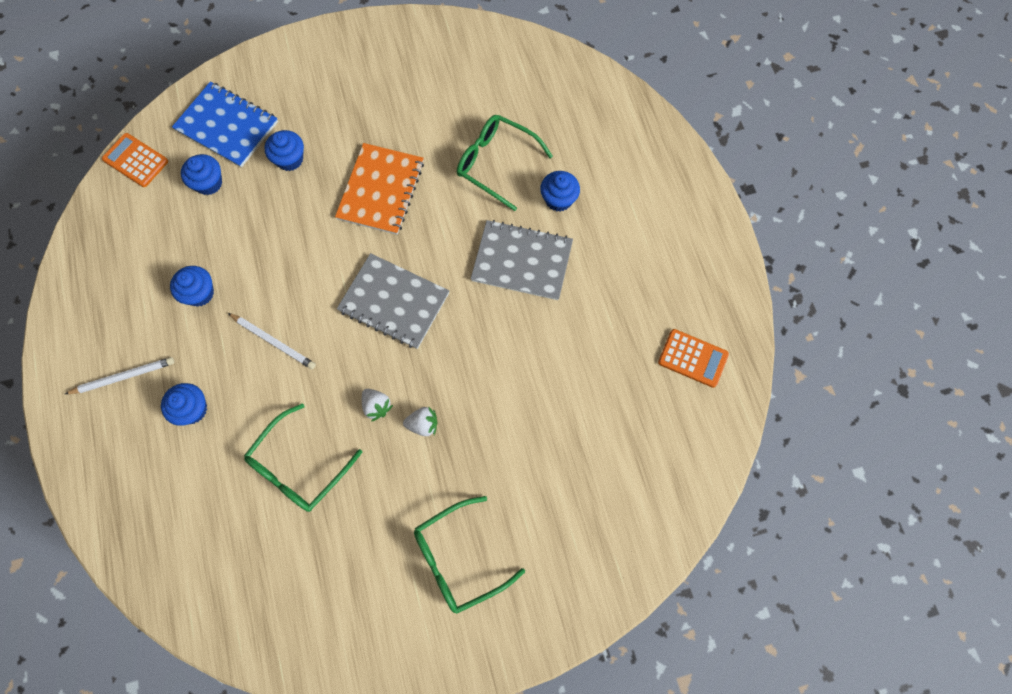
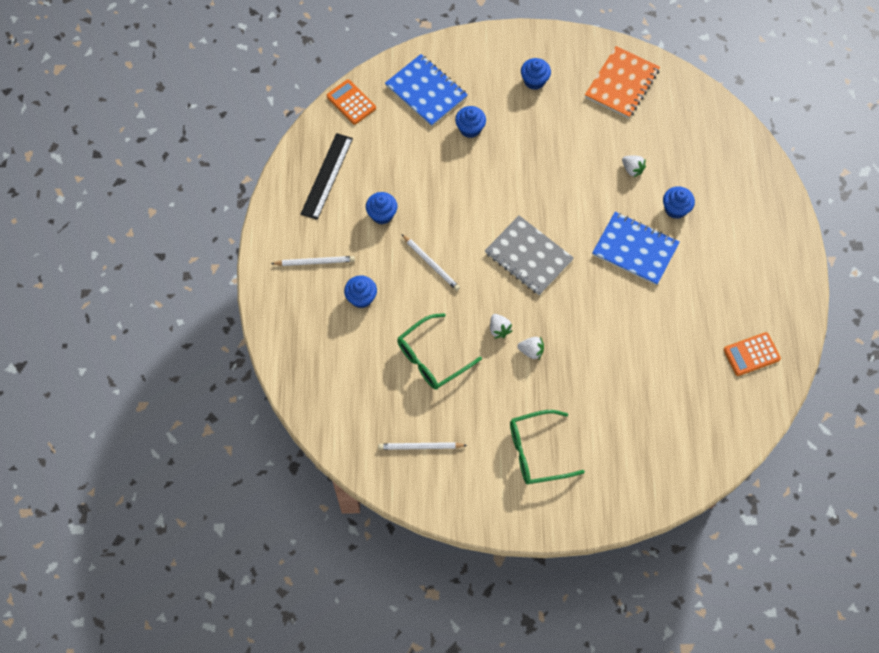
camera: 15 degrees right, 5 degrees down
blue cupcake [181,154,222,195] -> blue cupcake moved to [521,58,551,90]
orange notebook [335,143,424,235] -> orange notebook moved to [585,46,660,118]
green glasses [457,115,553,211] -> white strawberry [622,156,646,178]
grey notebook [471,220,573,300] -> blue notebook [592,212,680,286]
orange calculator [658,329,729,388] -> orange calculator turned 120 degrees clockwise [724,332,781,376]
none -> black ruler [301,133,353,220]
none -> white pencil [378,442,467,450]

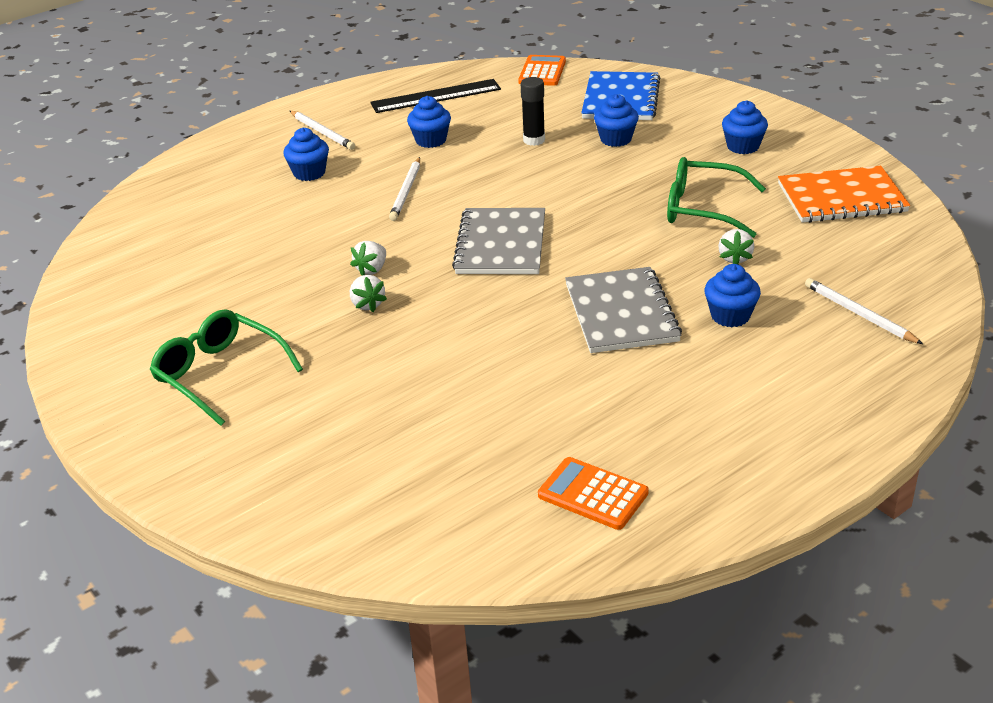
camera: 55 degrees right, 30 degrees down
white pencil [378,442,467,450] -> white pencil moved to [805,278,923,344]
green glasses [397,313,482,390] -> green glasses moved to [667,157,766,238]
blue notebook [592,212,680,286] -> grey notebook [565,267,682,353]
none -> black glue stick [521,77,545,146]

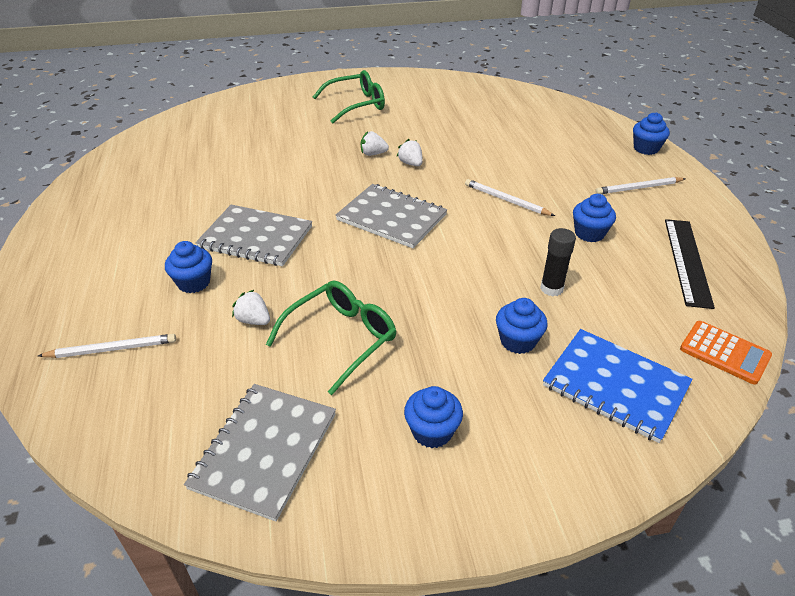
camera: 115 degrees right, 5 degrees up
blue cupcake [283,128,329,181] -> blue cupcake moved to [633,112,670,155]
orange calculator [538,457,649,530] -> none
orange notebook [778,166,910,223] -> grey notebook [184,384,336,522]

